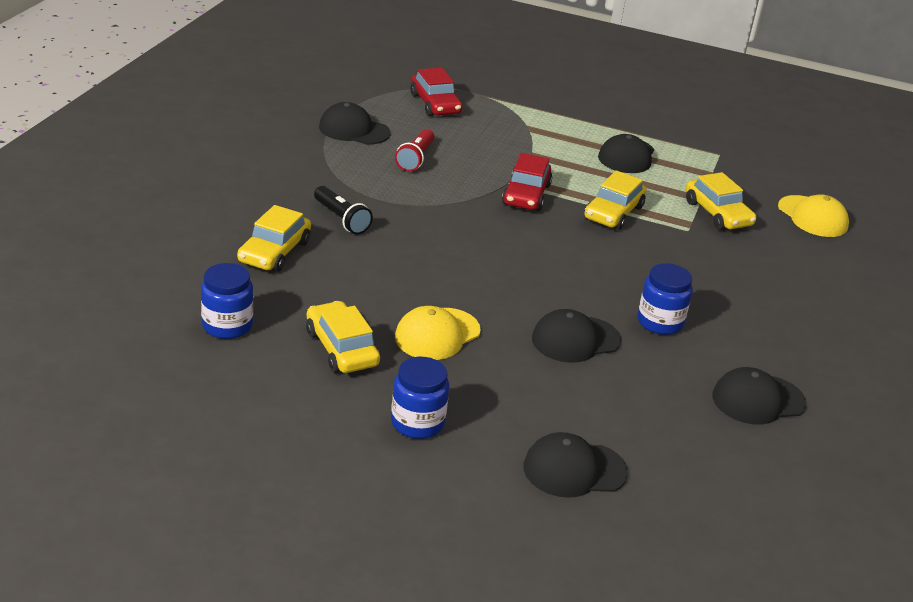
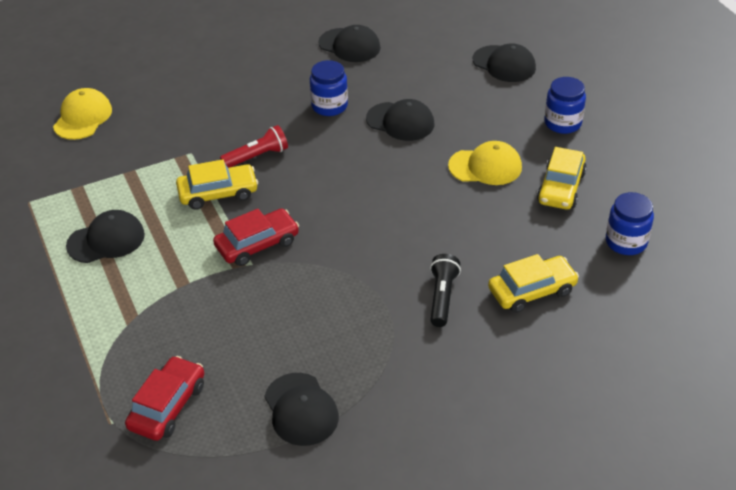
camera: 130 degrees left, 10 degrees up
red flashlight [395,129,434,172] -> red flashlight moved to [220,125,288,168]
yellow car [686,172,756,230] -> none

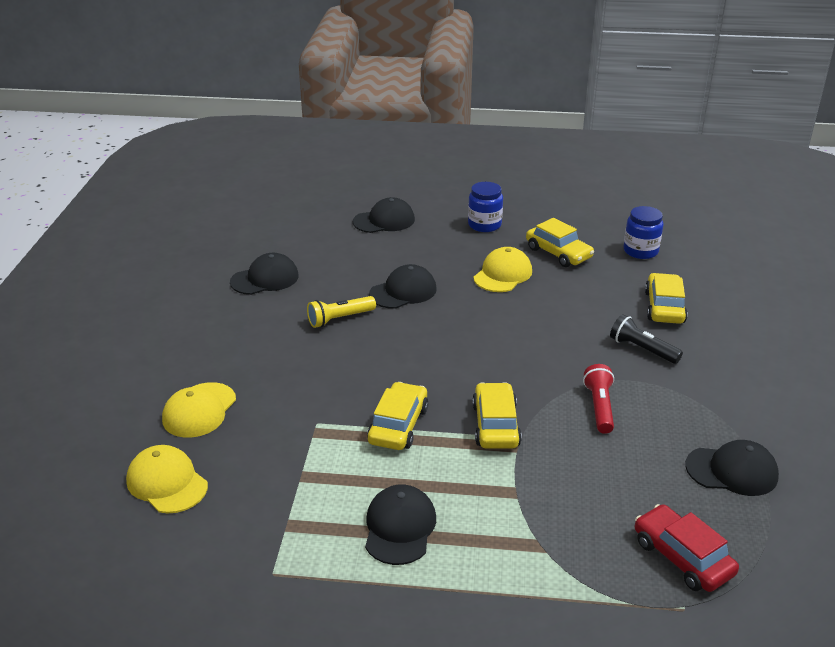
camera: 60 degrees left, 10 degrees down
red car [213,209,299,266] -> yellow car [472,382,522,449]
red flashlight [220,125,288,168] -> red flashlight moved to [583,364,614,434]
blue jar [310,60,348,116] -> yellow flashlight [307,296,376,328]
none -> yellow cap [162,382,236,438]

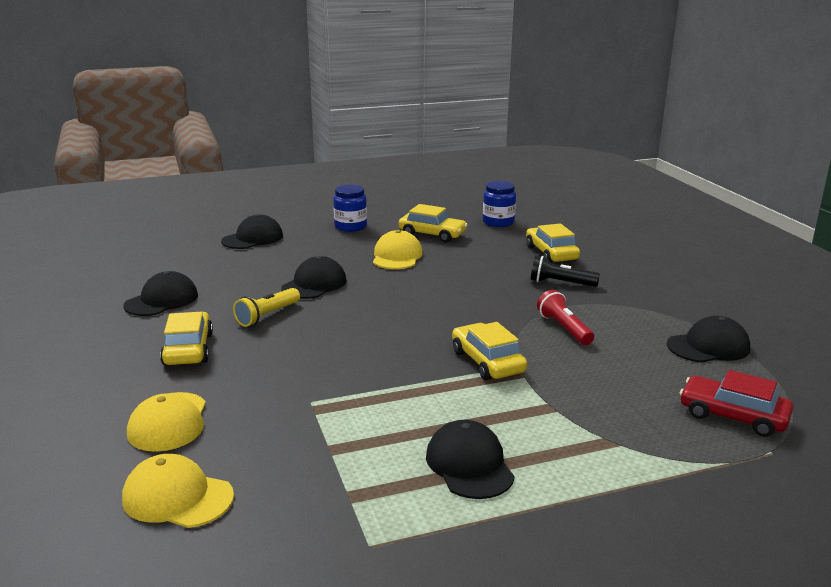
camera: 25 degrees left, 10 degrees down
yellow car [367,382,429,450] -> yellow car moved to [160,312,213,365]

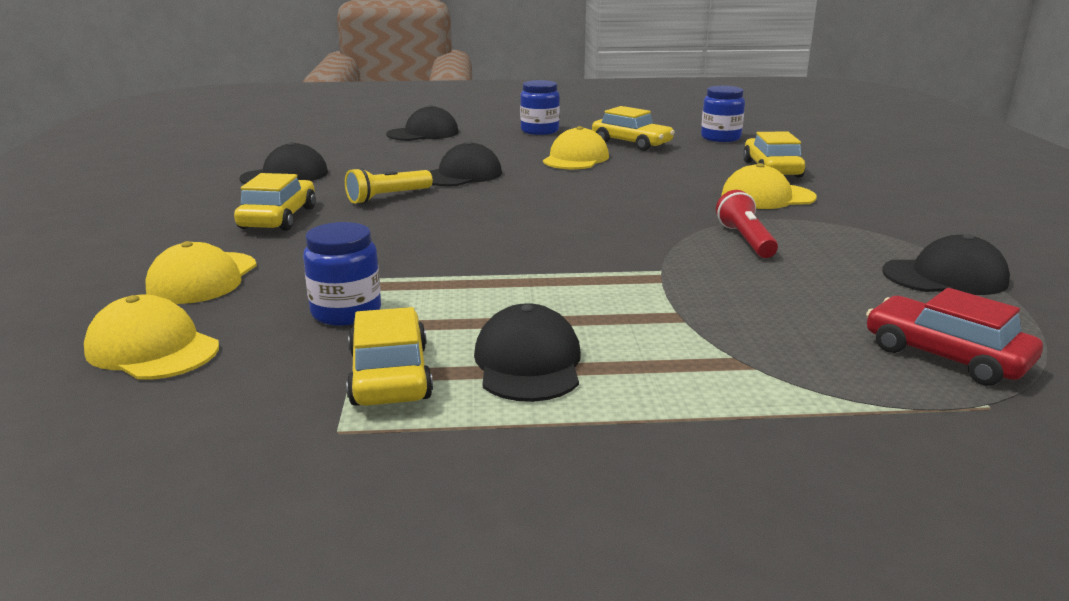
camera: 15 degrees right, 0 degrees up
yellow car [452,322,527,380] -> yellow car moved to [346,307,433,406]
black flashlight [531,255,600,287] -> yellow cap [721,163,817,209]
none -> blue jar [303,222,381,326]

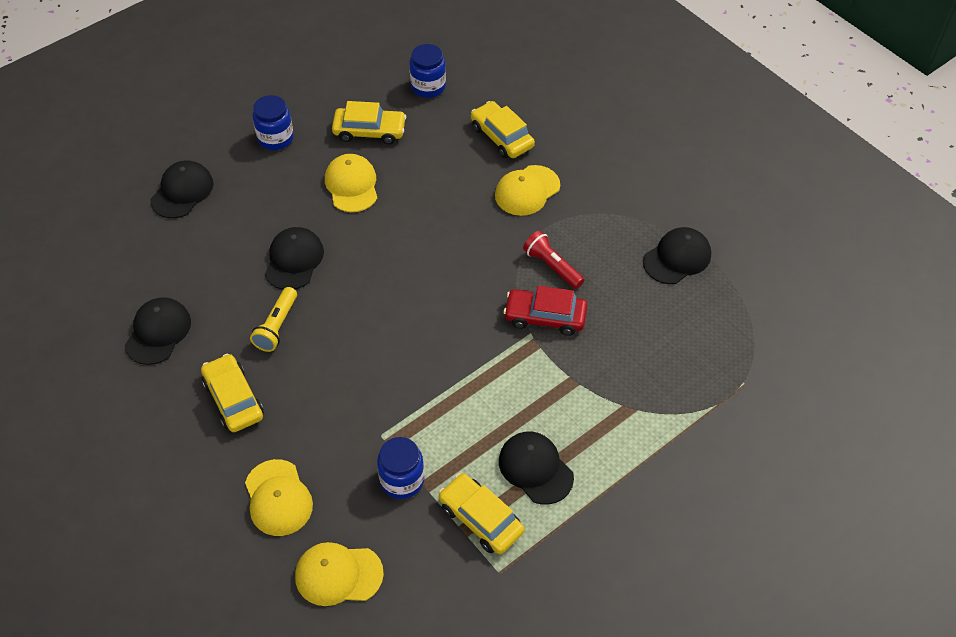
camera: 35 degrees left, 30 degrees up
red car [866,288,1043,386] -> red car moved to [504,286,588,336]

